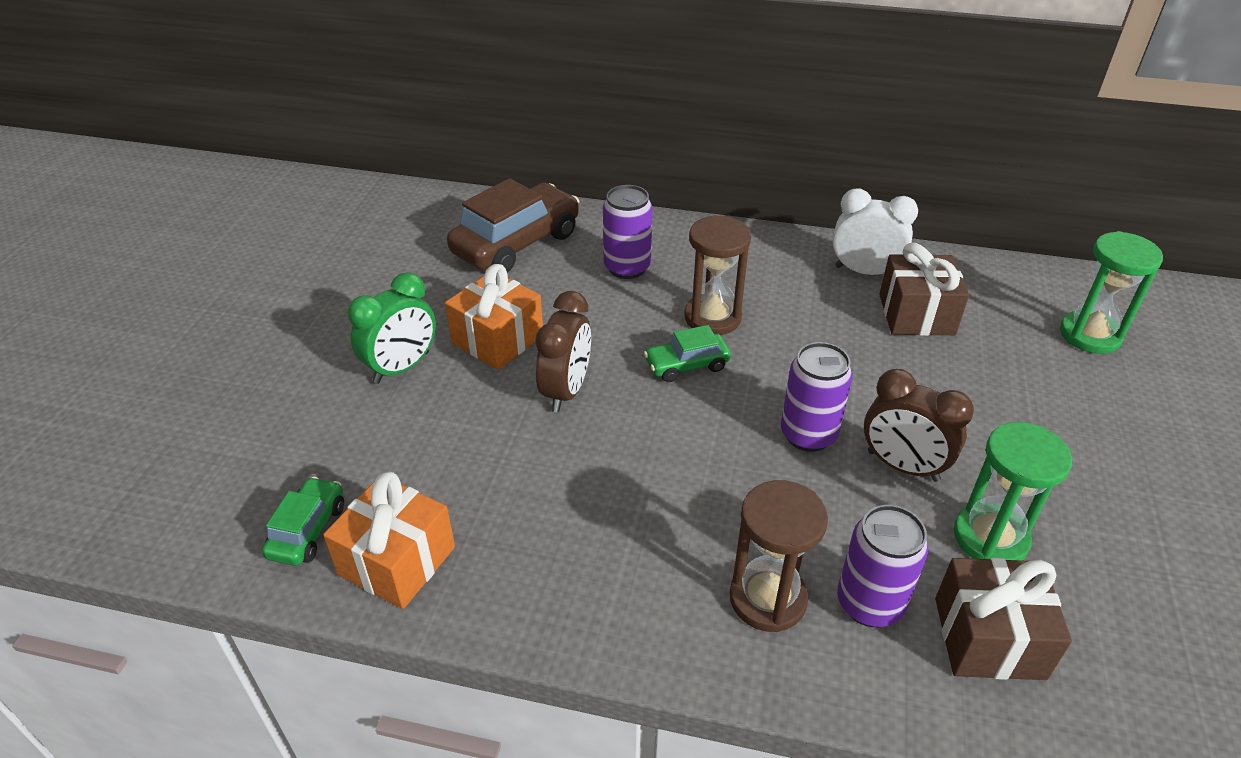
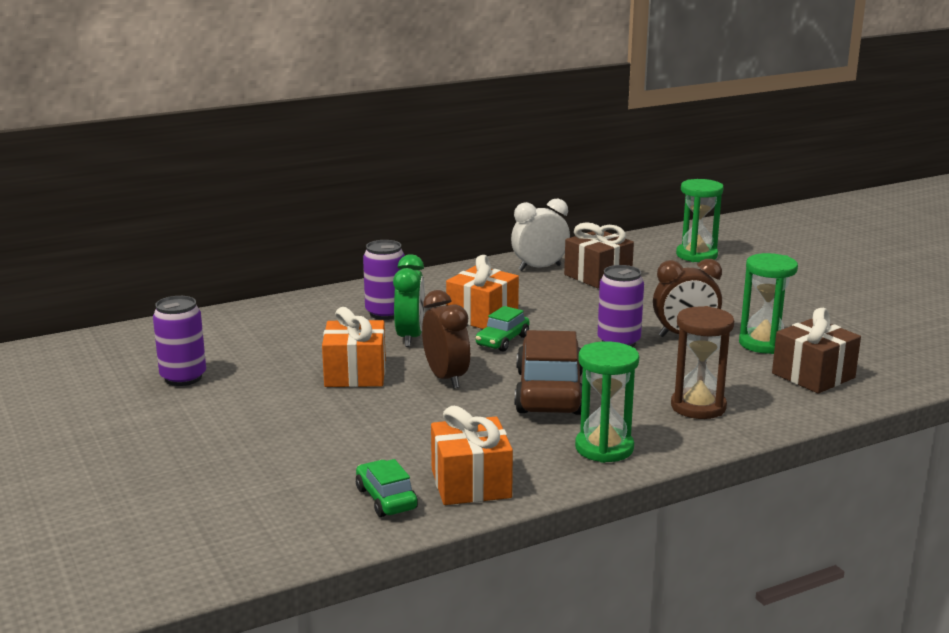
camera: 40 degrees left, 20 degrees down
green clock [348,272,436,384] -> green clock moved to [393,254,425,347]
brown car [447,178,580,273] -> brown car moved to [515,330,583,415]
brown hourglass [684,215,751,335] -> orange gift [446,255,519,329]
purple can [837,505,928,627] -> purple can moved to [153,296,206,386]
none -> green hourglass [575,341,639,463]

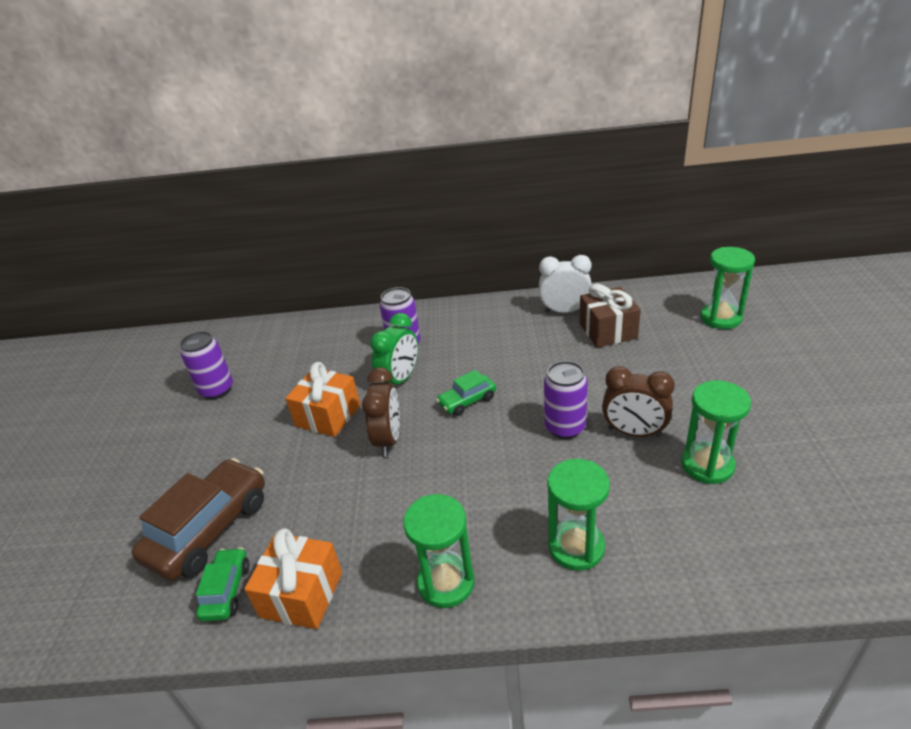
camera: 30 degrees right, 15 degrees up
orange gift [446,255,519,329] -> none
brown car [515,330,583,415] -> brown car moved to [132,458,265,580]
brown hourglass [671,306,734,419] -> green hourglass [547,459,610,571]
brown gift [772,308,861,393] -> none

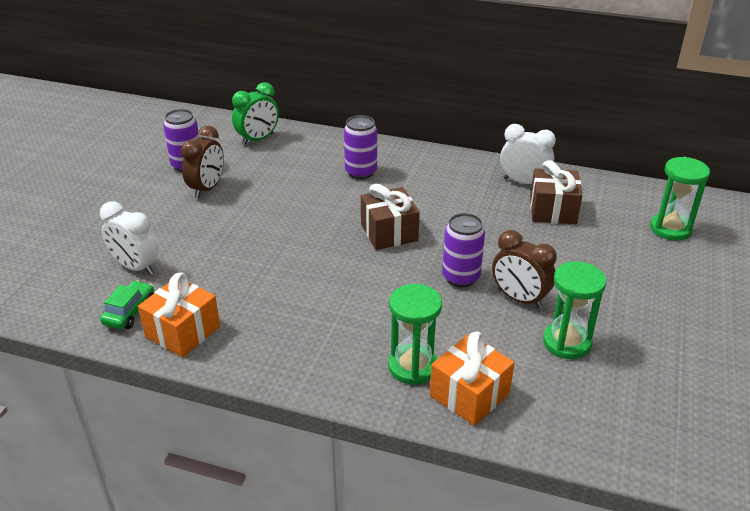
camera: 15 degrees right, 0 degrees up
brown car [132,458,265,580] -> white clock [100,201,159,275]
orange gift [285,362,360,437] -> orange gift moved to [430,332,514,426]
brown clock [362,367,400,456] -> brown clock moved to [181,126,224,198]
green clock [370,313,418,384] -> green clock moved to [232,82,279,146]
green hourglass [403,494,475,608] -> none
green car [436,370,496,416] -> brown gift [361,183,420,250]

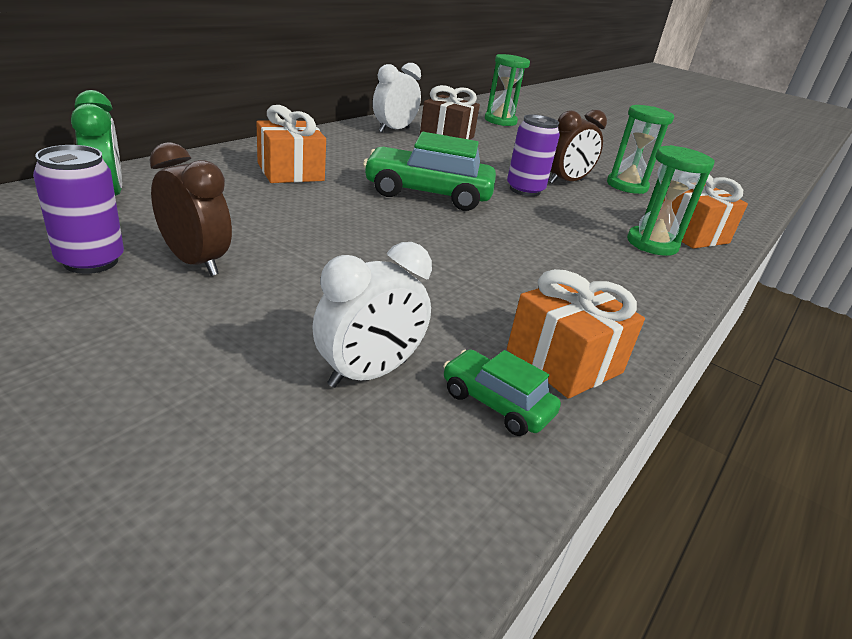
camera: 75 degrees left, 5 degrees down
purple can [344,115,377,179] -> orange gift [257,105,326,183]
brown gift [361,183,420,250] -> green car [363,132,496,211]

